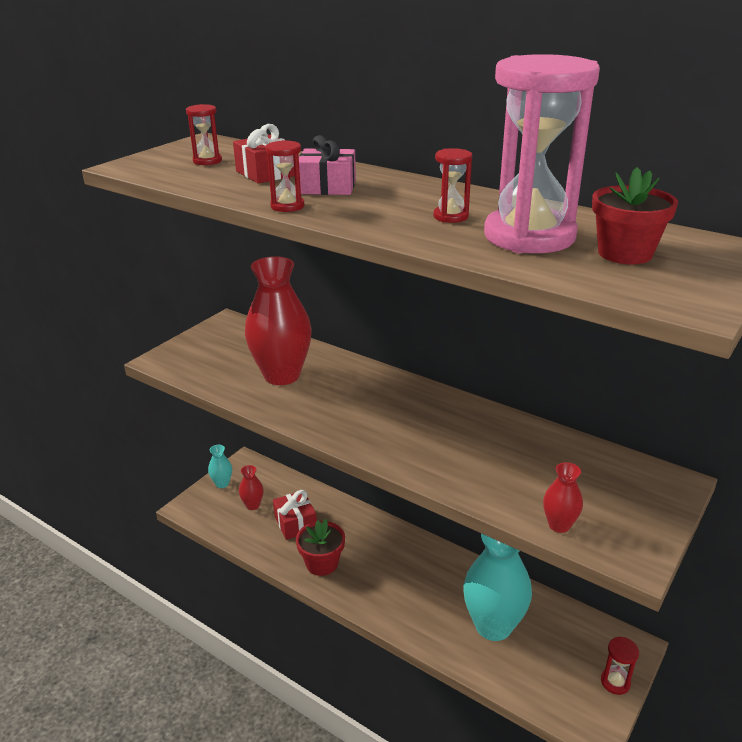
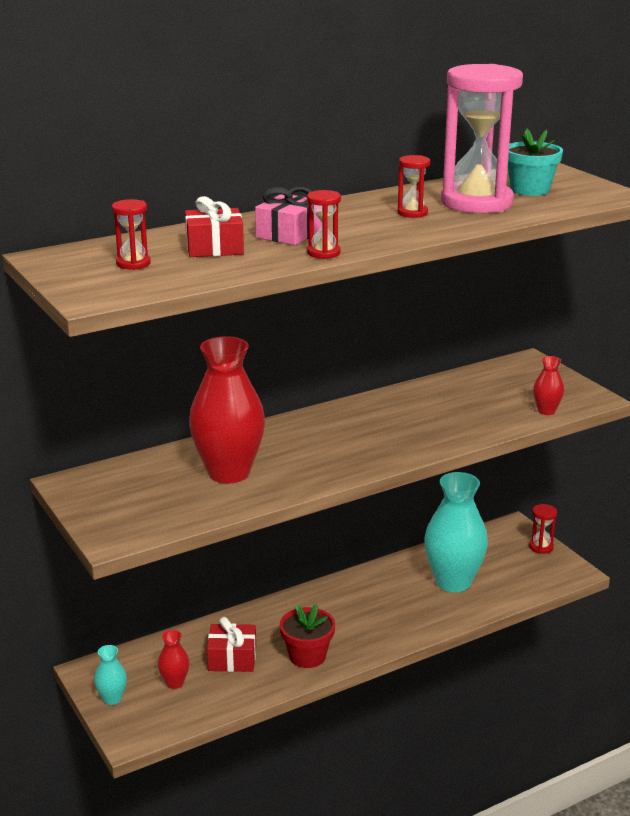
camera: 65 degrees left, 5 degrees down
red flower pot [592,167,678,264] -> turquoise flower pot [508,128,563,196]

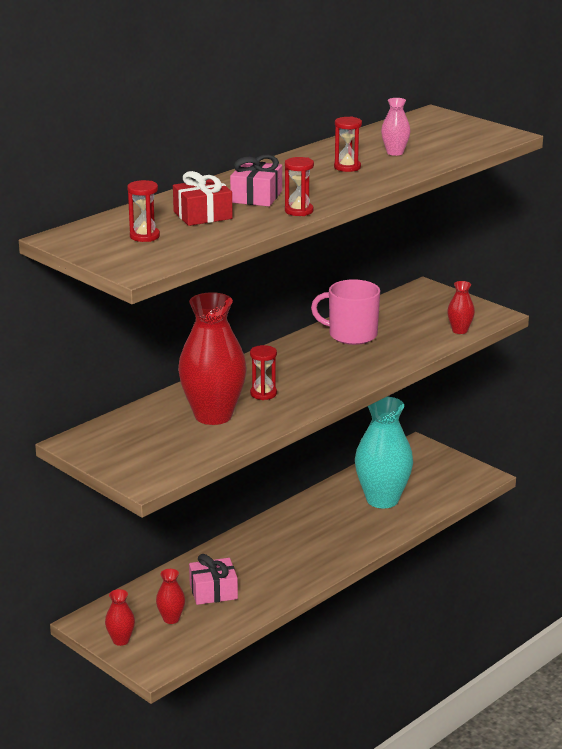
camera: 15 degrees left, 0 degrees up
turquoise vase [94,645,127,705] -> red vase [105,589,135,646]
red gift [207,617,256,672] -> pink gift [189,554,238,605]
red flower pot [279,604,335,668] -> none
pink hourglass [441,64,523,213] -> pink vase [381,98,410,156]
turquoise flower pot [508,128,563,196] -> none
red hourglass [529,504,557,554] -> red hourglass moved to [250,345,277,400]
none -> pink mug [311,279,380,345]

